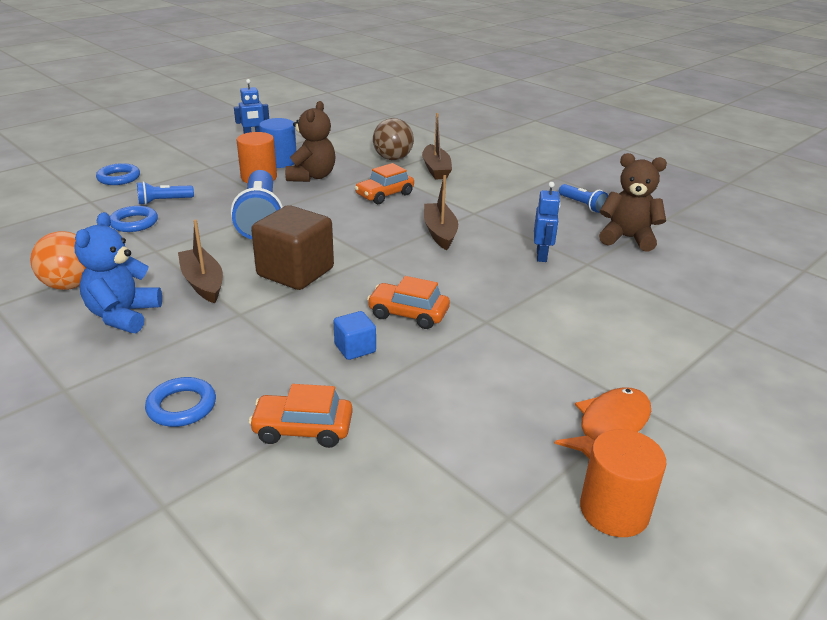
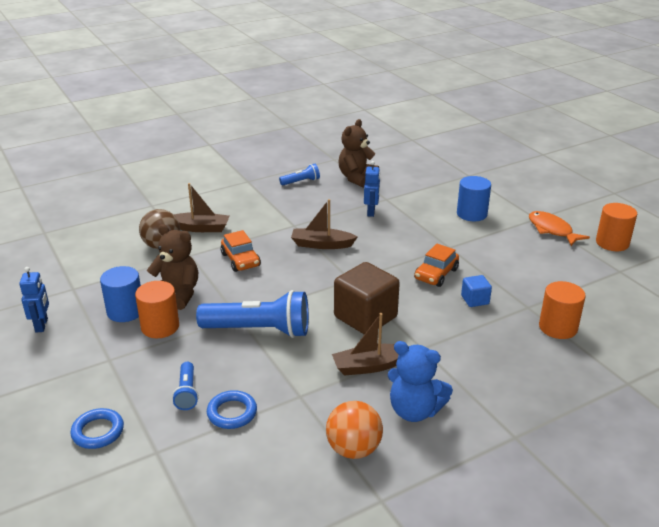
camera: 75 degrees left, 0 degrees up
blue ring [145,377,216,427] -> none
orange car [249,384,353,448] -> orange cylinder [539,281,586,339]
blue robot [534,182,561,262] -> blue robot turned 75 degrees clockwise [364,161,380,217]
none -> blue cylinder [457,176,491,221]

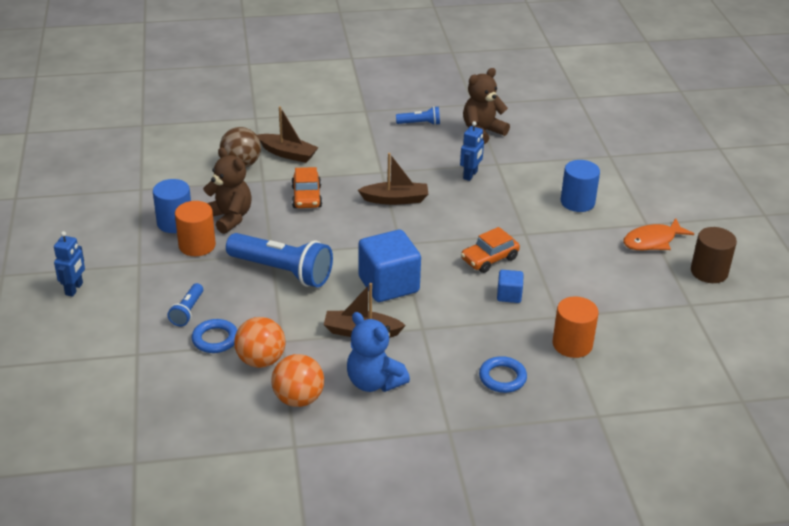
camera: 20 degrees right, 5 degrees up
blue robot [19,267,49,332] -> blue robot moved to [54,231,85,297]
blue ring [71,408,124,449] -> blue ring moved to [479,356,527,393]
brown boat [291,199,358,249] -> brown boat turned 150 degrees clockwise [358,153,428,205]
brown cube [334,262,400,334] -> blue cube [358,230,421,302]
orange fish [529,211,590,246] -> orange fish turned 105 degrees counterclockwise [623,218,694,250]
orange cylinder [596,203,637,251] -> brown cylinder [691,227,737,283]
none -> orange ball [234,317,286,368]

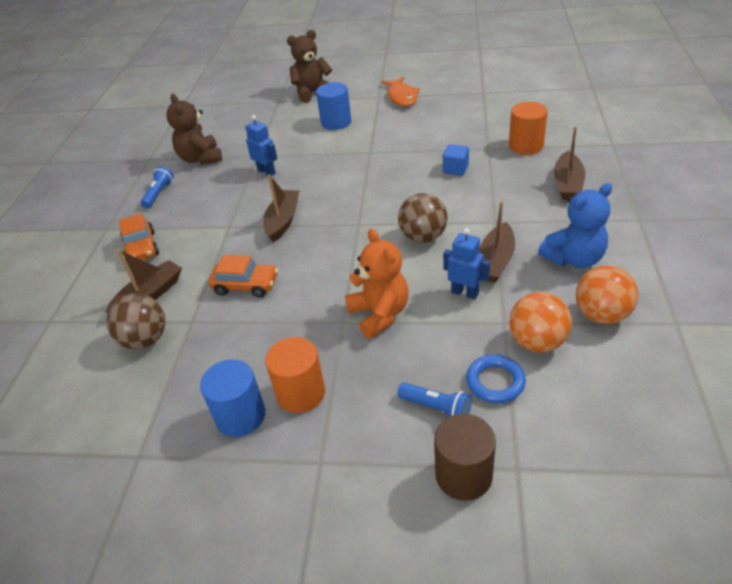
camera: 70 degrees left, 5 degrees up
blue robot [54,231,85,297] -> blue robot moved to [443,228,490,299]
brown teddy bear [203,147,252,234] -> brown teddy bear moved to [287,30,332,103]
blue flashlight [226,233,333,288] -> orange teddy bear [345,229,409,339]
blue cube [358,230,421,302] -> brown ball [398,193,448,243]
orange car [461,227,520,273] -> orange car moved to [119,213,159,261]
blue ring [479,356,527,393] -> brown boat [554,126,585,200]
brown cylinder [691,227,737,283] -> brown cylinder moved to [434,414,496,501]

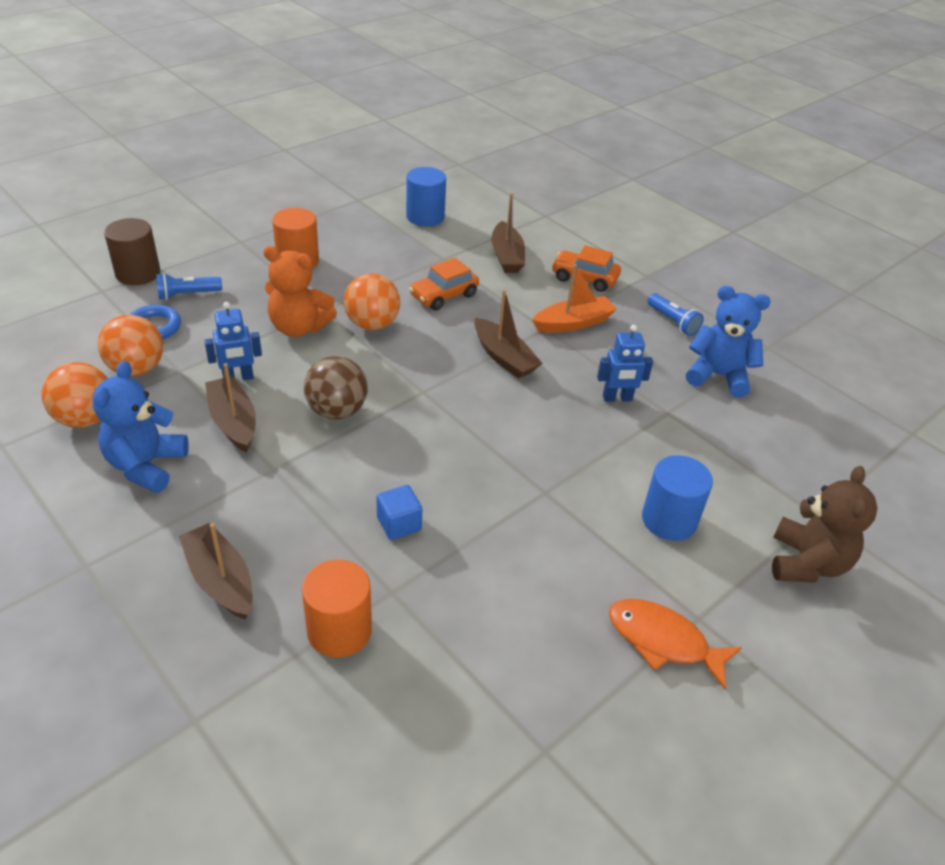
camera: 125 degrees right, 0 degrees up
brown ball [106,294,166,350] -> none
brown teddy bear [166,94,222,165] -> blue teddy bear [686,286,771,398]
blue cylinder [200,359,265,437] -> blue cylinder moved to [406,167,446,226]
none -> orange ball [343,273,400,330]
none -> orange boat [532,264,617,333]

